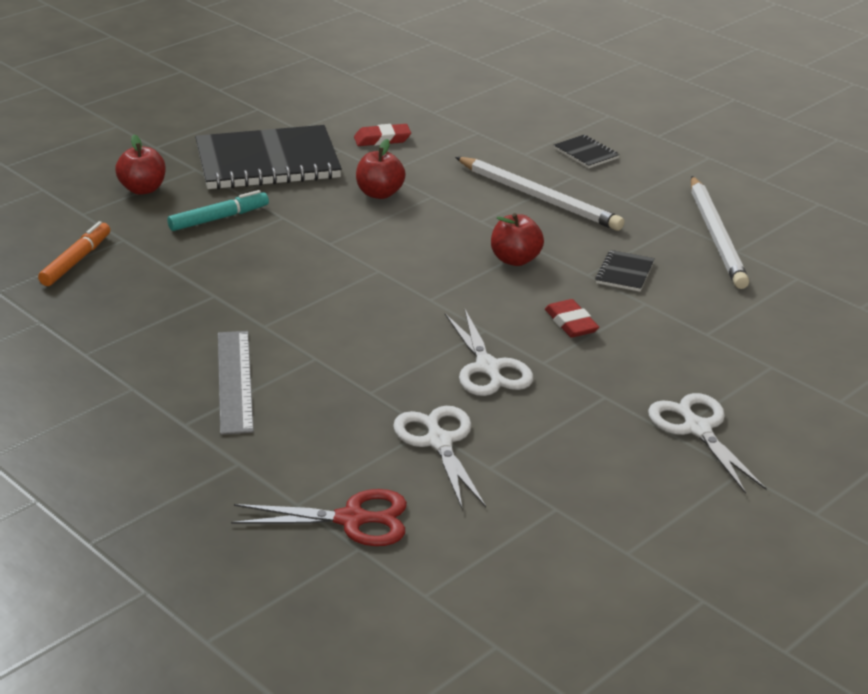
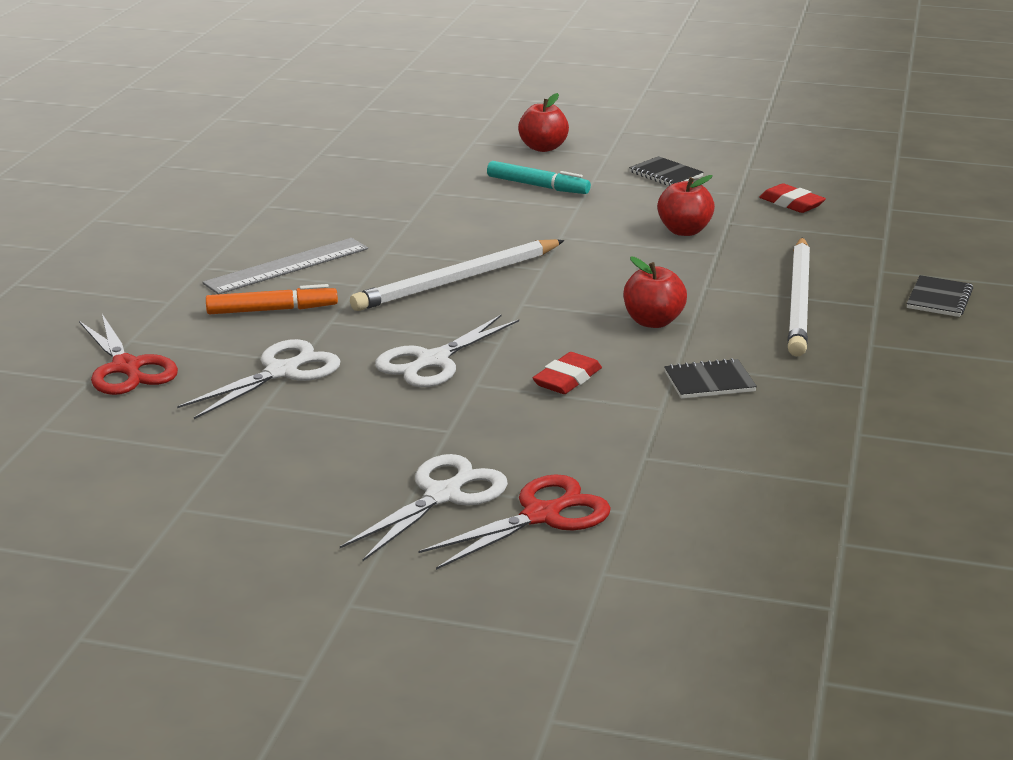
camera: 60 degrees right, 5 degrees down
orange marker [38,221,110,286] -> orange marker moved to [206,284,338,314]
black notebook [195,125,342,190] -> black notebook [629,156,704,186], size x0.41
white pencil [691,176,749,289] -> white pencil moved to [350,239,565,311]
none -> red scissors [418,474,611,570]

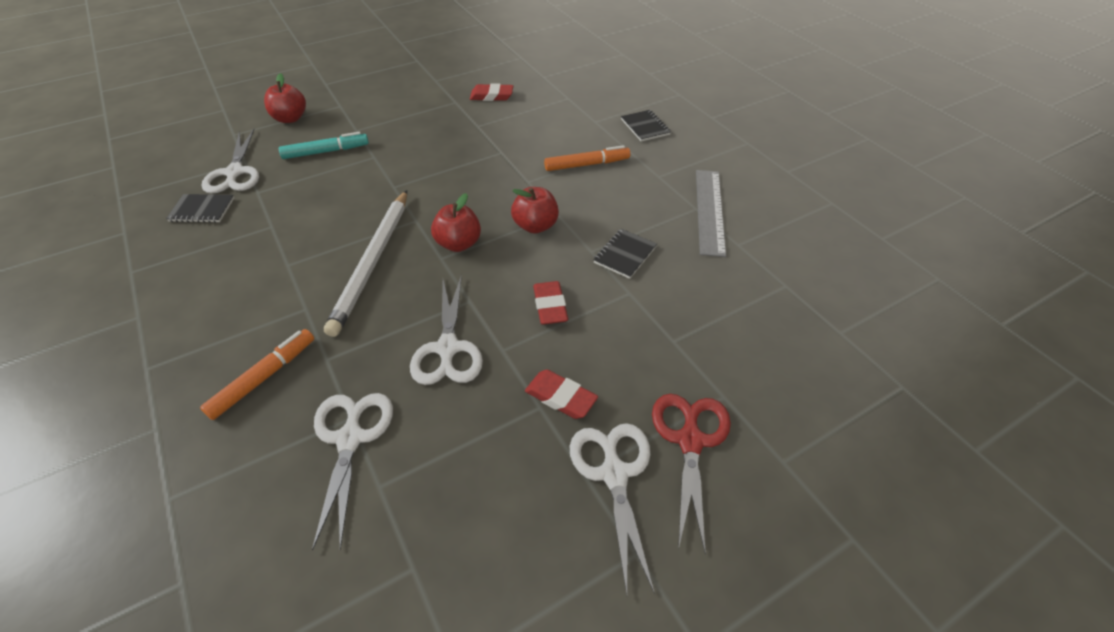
camera: 45 degrees left, 20 degrees up
red scissors [79,314,178,395] -> none
grey ruler [202,238,368,294] -> grey ruler moved to [696,170,726,257]
black notebook [629,156,704,186] -> black notebook moved to [166,194,234,223]
red apple [657,175,715,236] -> red apple moved to [431,193,481,252]
white pencil [788,237,810,357] -> orange marker [544,145,630,171]
none -> white scissors [201,129,259,194]
none -> red eraser [525,370,598,419]

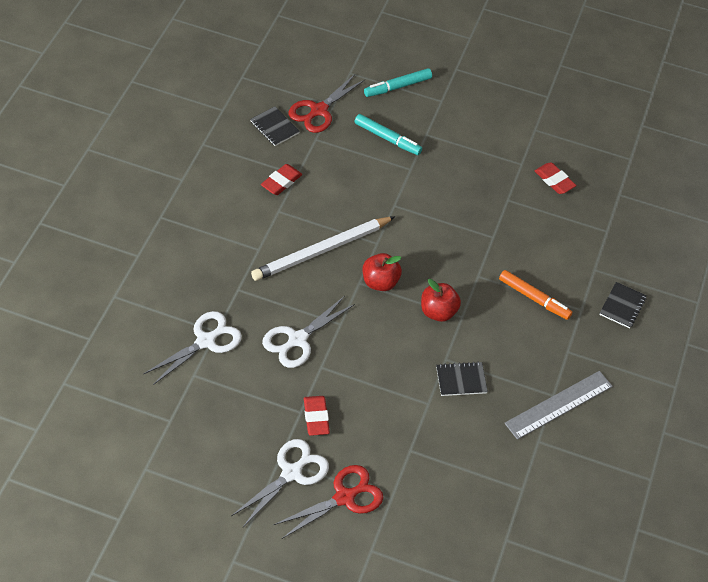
camera: 45 degrees right, 5 degrees up
orange marker [200,329,314,420] -> none
white scissors [201,129,259,194] -> red scissors [288,73,366,133]
red apple [264,73,306,123] -> turquoise marker [364,68,432,97]
red eraser [533,281,568,325] -> red eraser moved to [261,164,302,195]

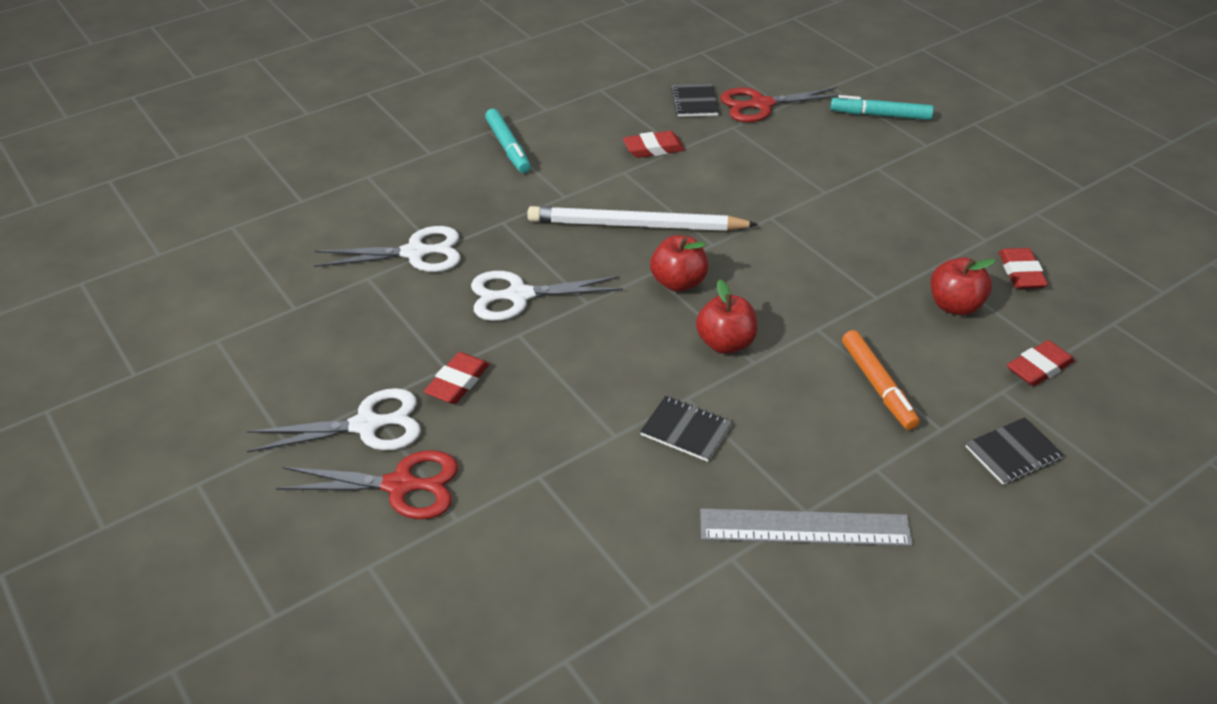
camera: 40 degrees right, 10 degrees down
turquoise marker [354,114,422,155] -> turquoise marker moved to [485,109,531,173]
none -> red apple [931,258,996,315]
none -> red eraser [1007,340,1074,386]

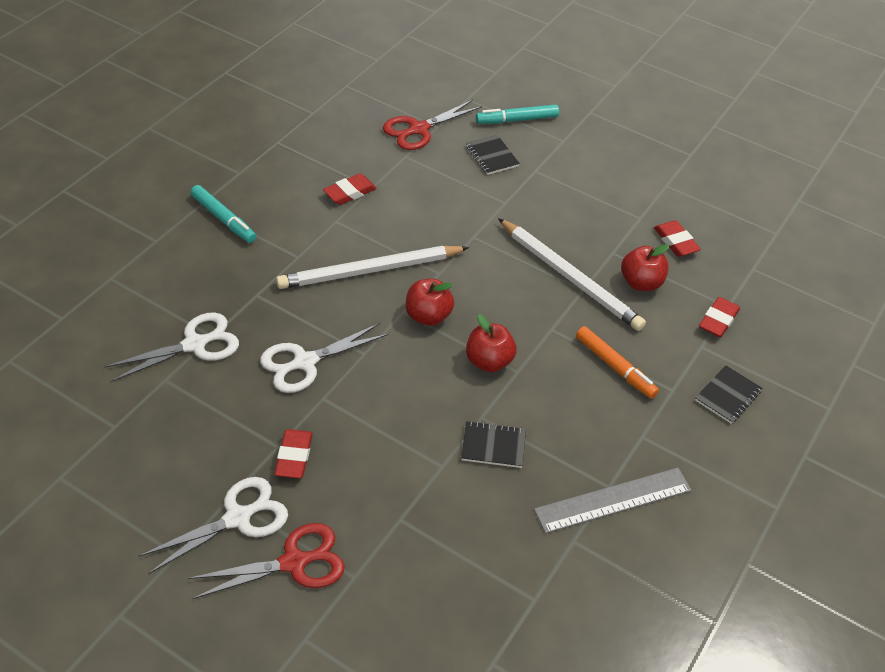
camera: 25 degrees left, 5 degrees up
black notebook [671,83,719,117] -> black notebook moved to [466,135,520,175]
none -> white pencil [498,218,646,331]

